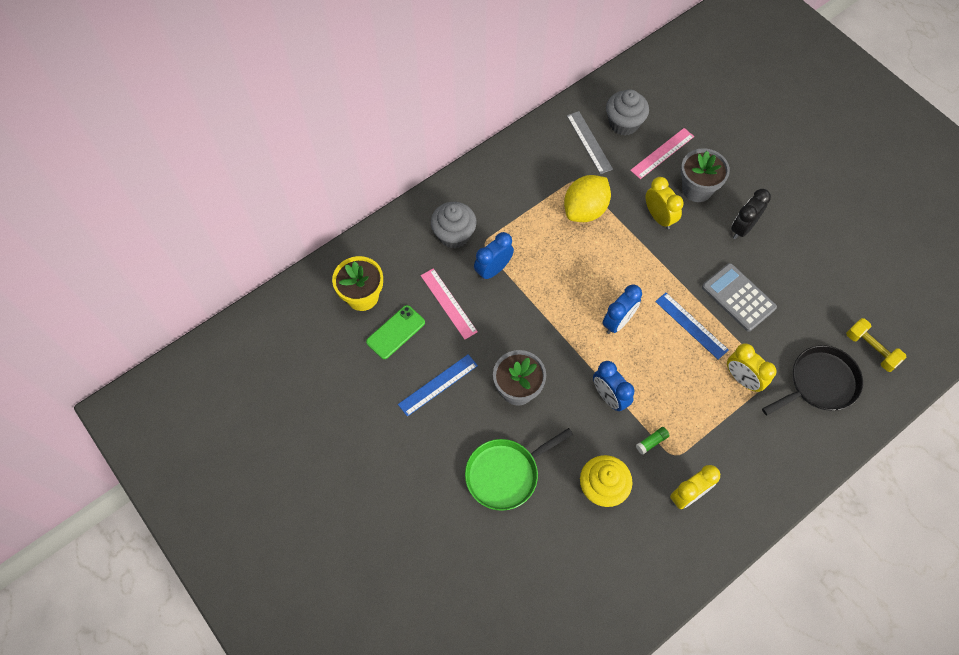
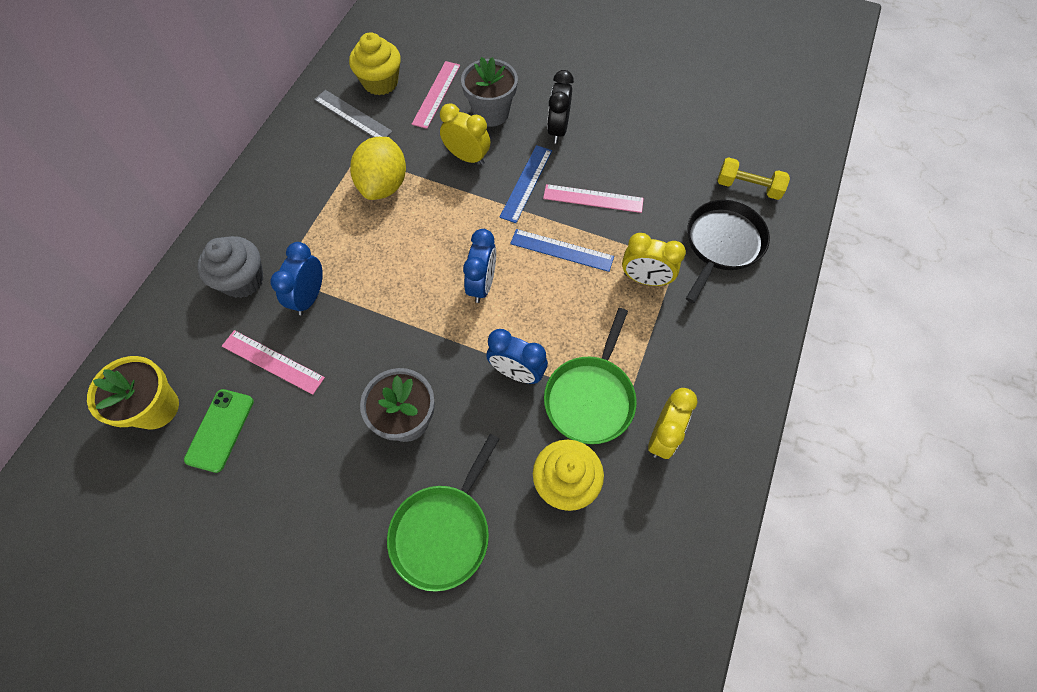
camera: 30 degrees left, 0 degrees up
blue ruler [398,354,478,417] -> blue ruler moved to [499,145,552,223]
grey cupcake [606,89,649,136] -> yellow cupcake [349,32,401,95]
green glue stick [636,427,670,454] -> green pan [544,308,637,444]
grey calculator [702,263,777,332] -> pink ruler [543,184,644,213]

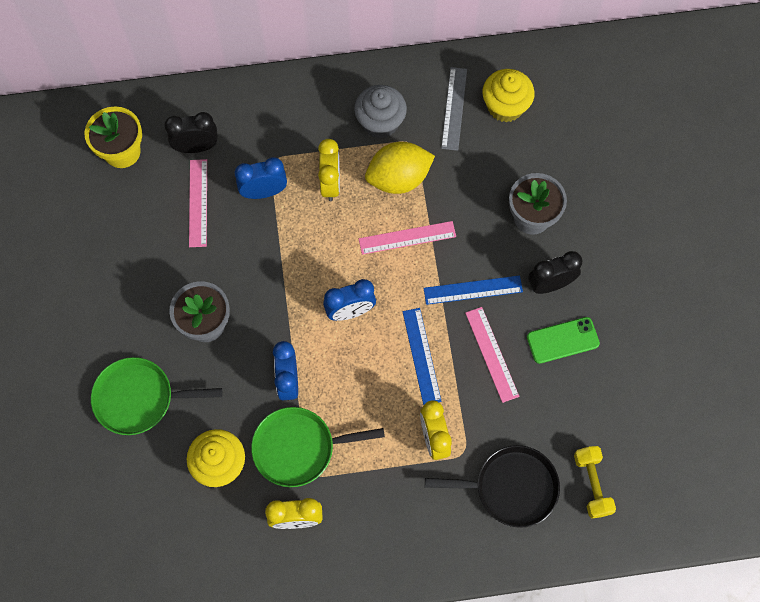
camera: 60 degrees right, 5 degrees up
green phone [184,389,254,473] -> green phone moved to [527,317,600,364]
grey cupcake [197,236,263,298] -> grey cupcake moved to [354,85,407,138]
pink ruler [412,61,460,129] -> pink ruler moved to [359,221,456,255]
yellow clock [440,104,491,165] -> yellow clock moved to [318,139,340,201]
none -> black clock [164,112,218,153]

